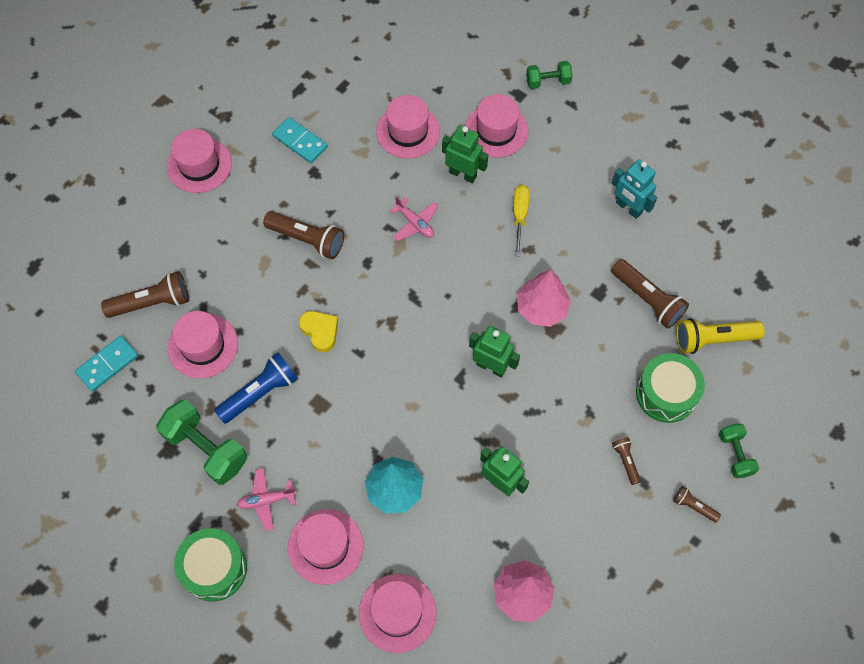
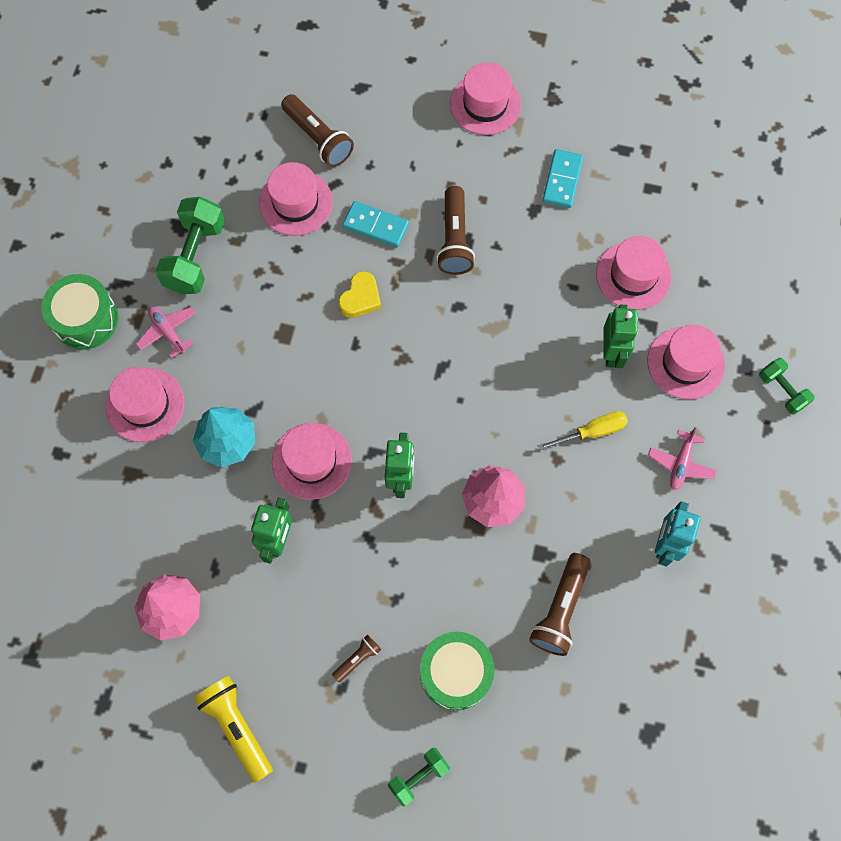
camera: 65 degrees right, 5 degrees up
turquoise domino [75,336,138,392] -> turquoise domino moved to [343,201,409,247]
blue flashlight [214,352,298,424] -> none
pink hat [359,574,437,653] -> pink hat moved to [272,423,352,500]
pink plane [390,196,439,241] -> pink plane moved to [648,427,717,490]
brown flashlight [673,486,721,522] -> none
yellow flashlight [676,318,765,354] -> yellow flashlight moved to [194,676,273,783]

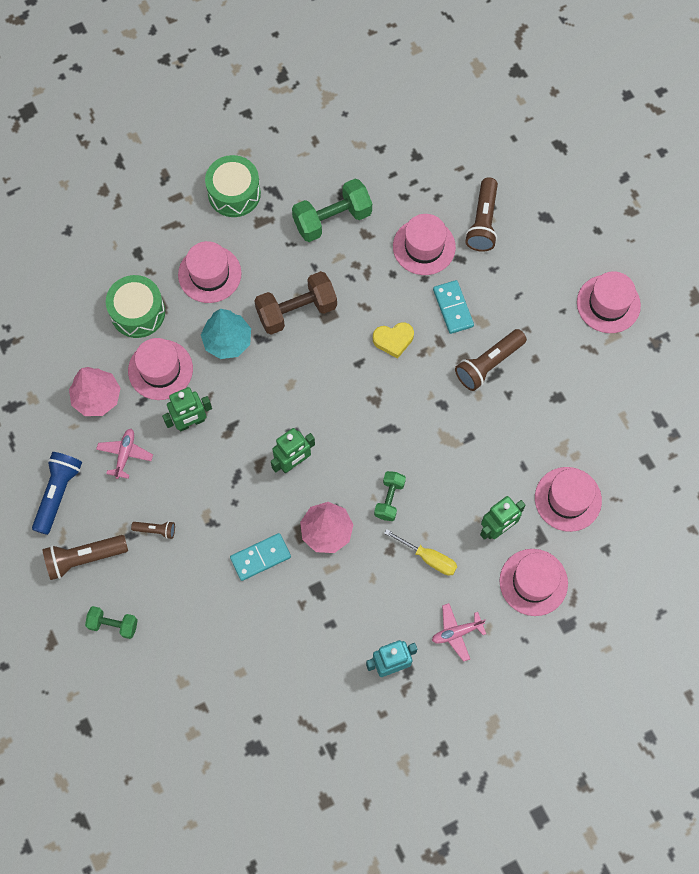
camera: 50 degrees right, 0 degrees up
pink plane [136,307,196,358] -> pink plane moved to [96,429,153,479]
yellow flashlight [194,676,273,783] -> blue flashlight [32,452,82,535]
pink hat [272,423,352,500] -> pink hat moved to [128,338,193,400]
green drum [420,632,495,710] -> green drum moved to [106,275,165,338]
brown flashlight [529,553,591,656] -> brown flashlight moved to [42,535,128,580]
turquoise domino [543,149,583,208] -> turquoise domino moved to [230,533,291,581]
green dumbbell [759,358,814,415] -> green dumbbell moved to [374,471,406,521]
none -> brown dumbbell [254,271,337,335]

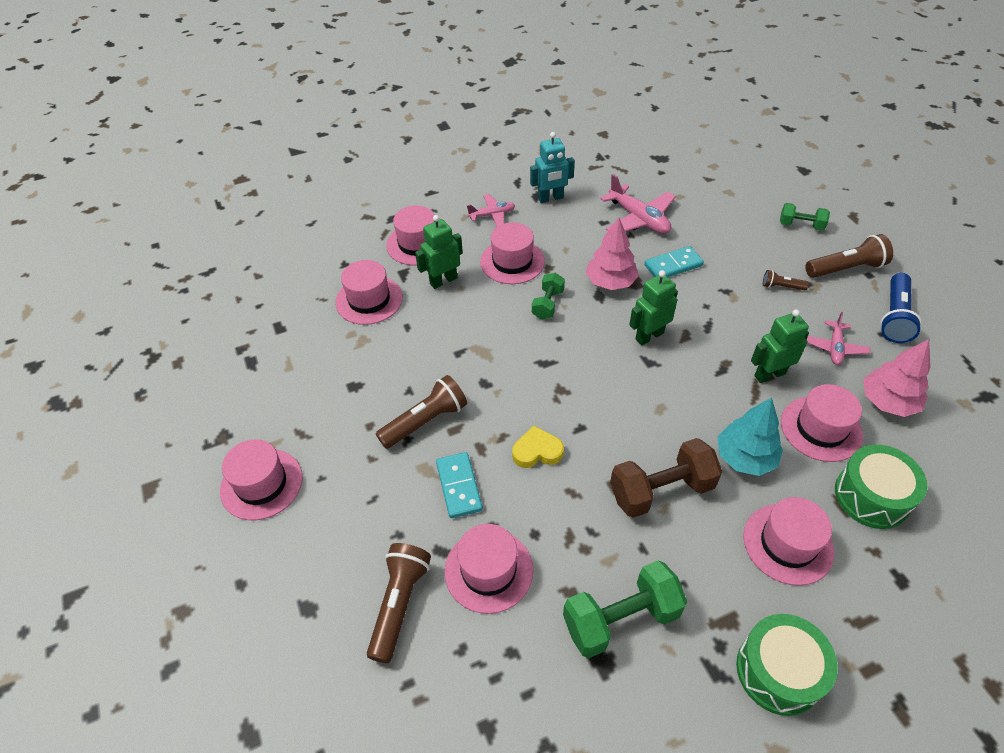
camera: 175 degrees left, 20 degrees down
yellow screwdriver [384,529,457,576] -> pink hat [480,222,545,284]
none -> pink plane [600,174,676,234]

